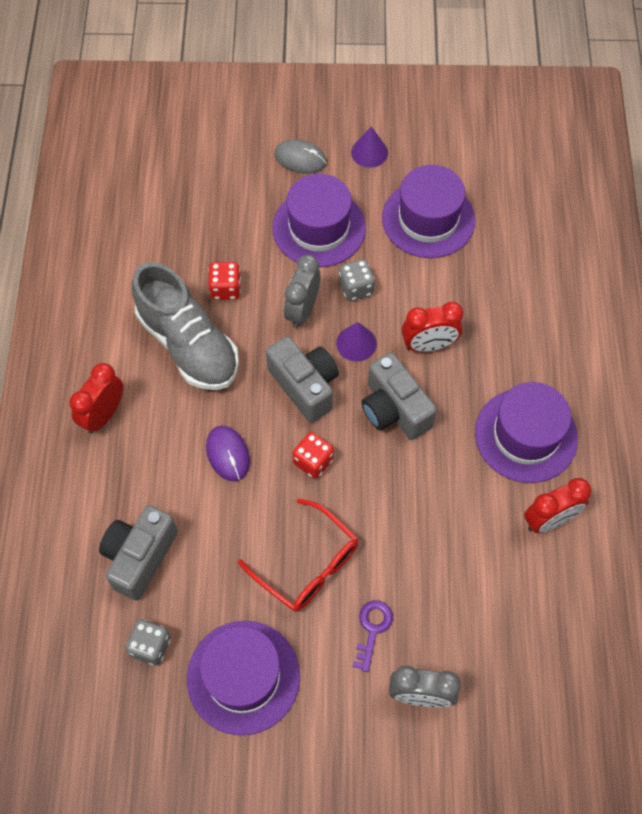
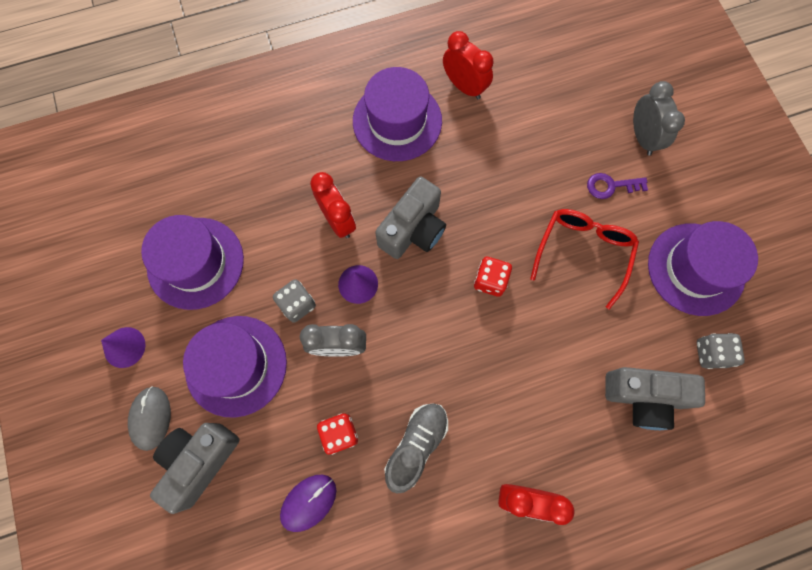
camera: 110 degrees left, 10 degrees up
grey shoe [132,262,239,390] -> grey shoe [384,403,448,494], size x0.62
purple mouse [206,426,250,481] -> purple mouse moved to [280,474,336,532]
grey camera [266,336,339,423] -> grey camera moved to [150,423,240,514]

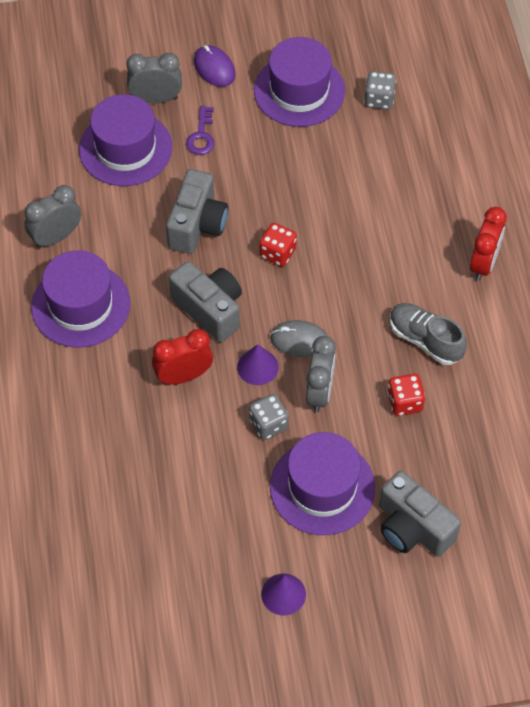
camera: 80 degrees left, 15 degrees down
grey mouse [128,386,171,451] -> grey mouse moved to [270,320,328,357]
purple hat [141,215,244,310] -> purple hat moved to [79,94,172,186]
purple mouse [280,474,336,532] -> purple mouse moved to [194,45,236,87]
red clock [443,31,494,99] -> grey clock [25,185,81,249]
red glasses [530,209,639,309] -> none
grey camera [605,367,705,430] -> grey camera moved to [166,169,228,254]

